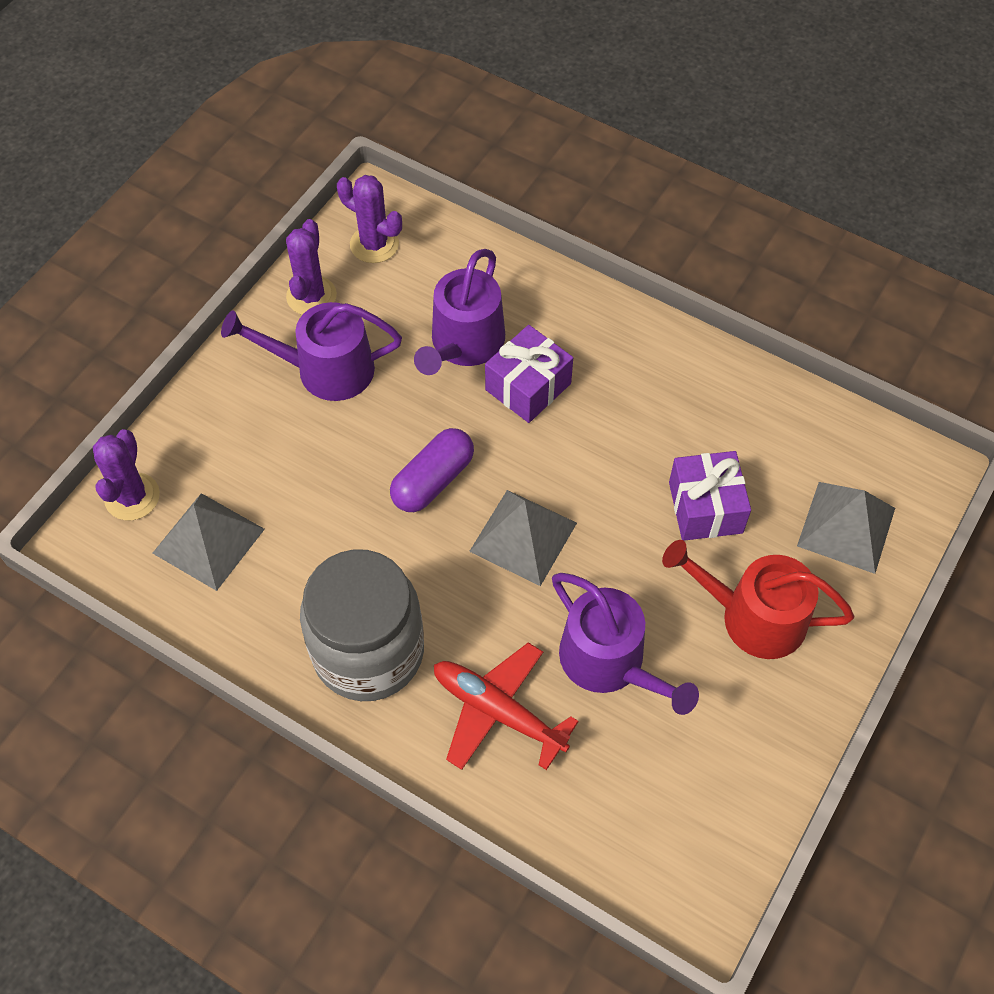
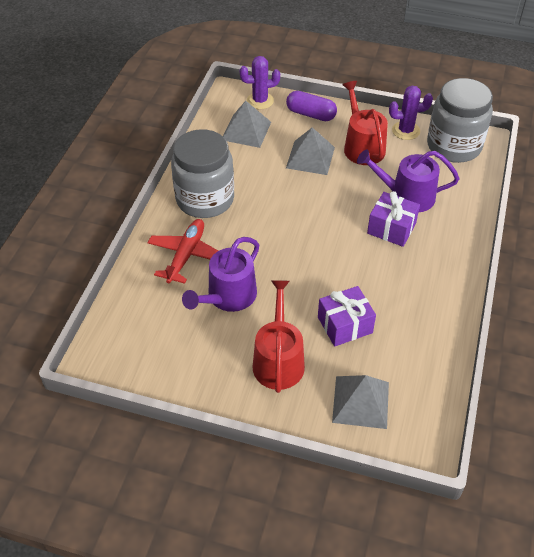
camera: 75 degrees right, 10 degrees down
purple watering can [221,302,402,401] -> red watering can [343,81,388,165]
purple cactus [337,175,402,263] -> grey jar [427,78,493,163]
purple capsule [390,428,474,512] -> purple capsule moved to [286,91,337,121]
grey pyramid [469,490,577,586] -> grey pyramid moved to [286,127,335,175]

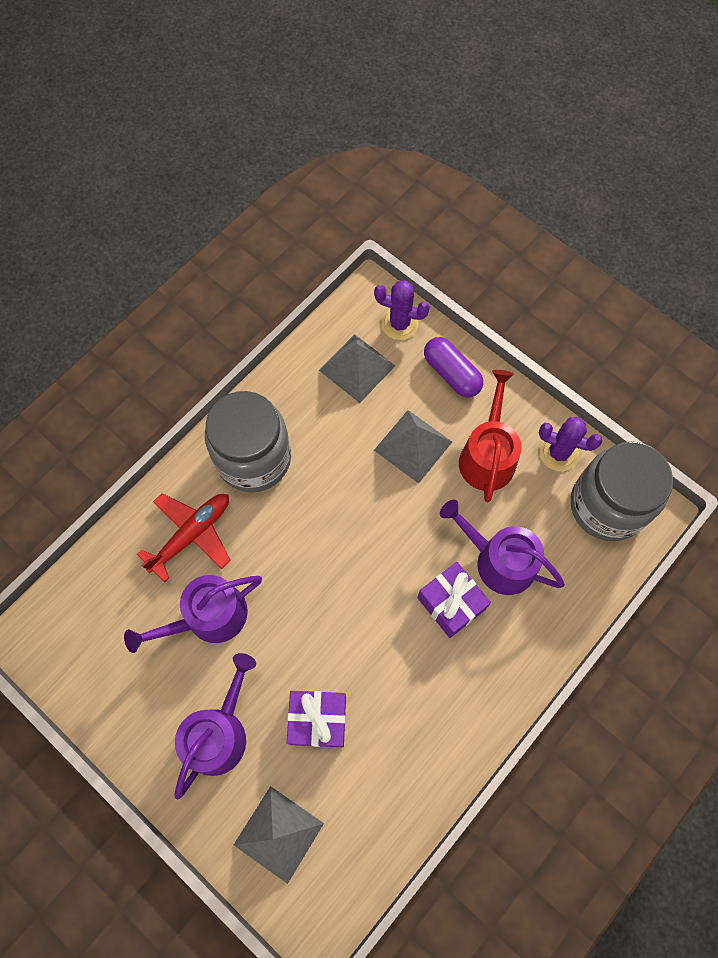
camera: 25 degrees right, 20 degrees up
red watering can [253,280,305,393] -> purple watering can [174,653,256,799]

